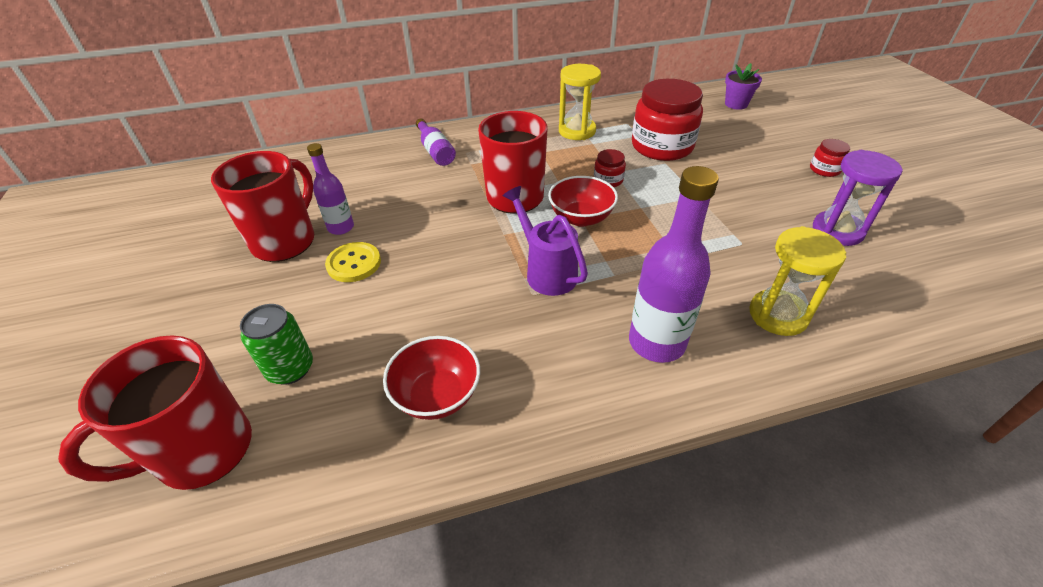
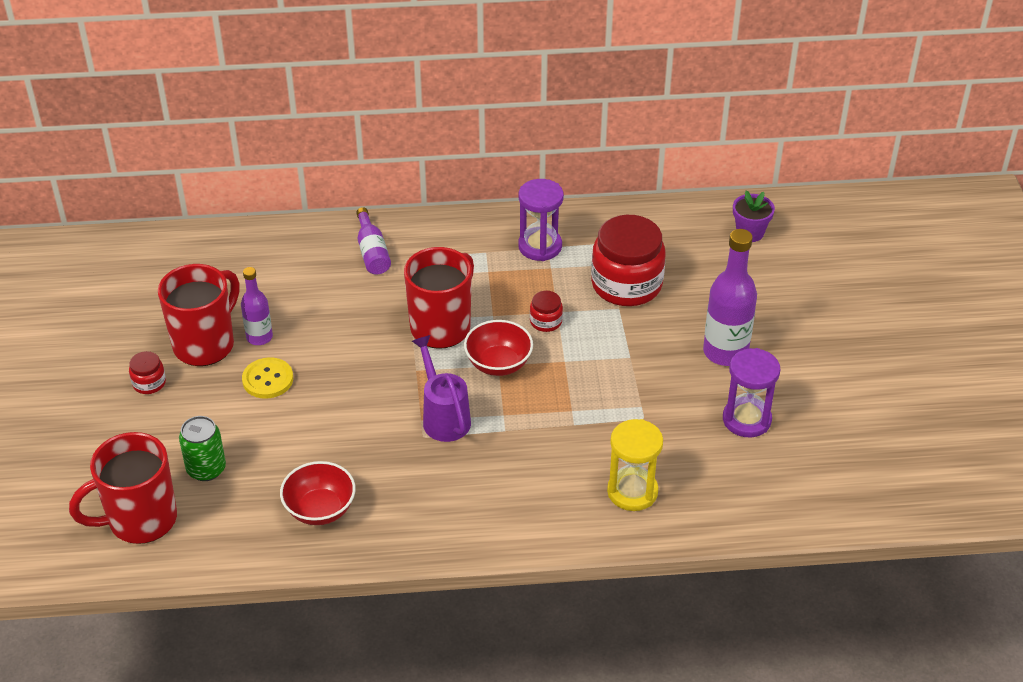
camera: 10 degrees right, 0 degrees up
yellow hourglass [559,64,601,140] -> purple hourglass [518,179,564,261]
purple bottle [629,166,719,363] -> purple bottle moved to [703,229,757,366]
red jar [810,139,850,177] -> red jar moved to [129,351,166,394]

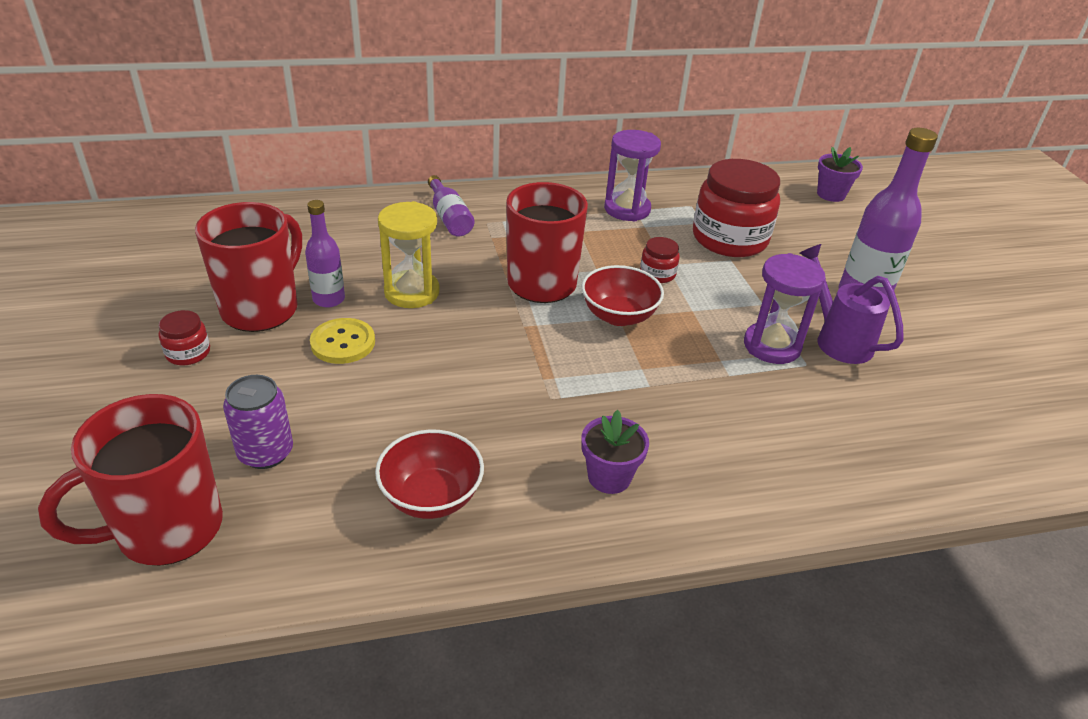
camera: 10 degrees left, 5 degrees down
green can [179,416,226,481] -> purple can [223,375,293,469]
purple watering can [412,335,471,442] -> purple watering can moved to [799,244,903,364]
yellow hourglass [607,419,663,511] -> yellow hourglass moved to [378,201,440,308]
purple hourglass [723,348,780,437] -> purple hourglass moved to [744,253,826,364]
none -> purple flower pot [582,410,649,494]

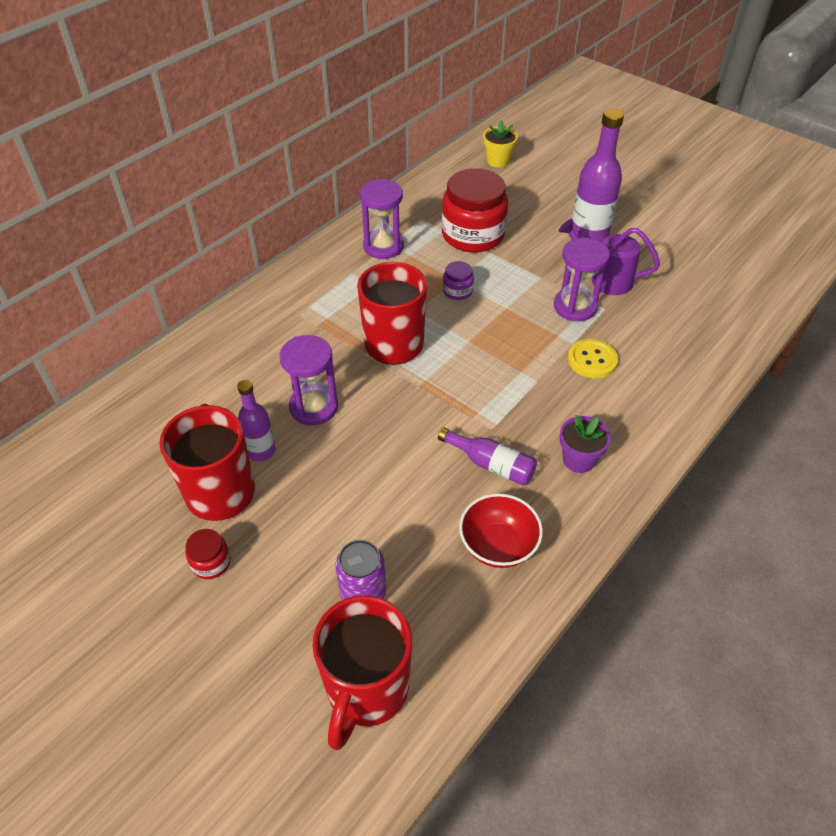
camera: 35 degrees left, 10 degrees up
yellow button [310,318,375,364] -> yellow button moved to [568,339,618,378]
yellow hourglass [378,201,440,308] -> purple hourglass [280,335,338,425]
purple bottle [428,175,474,236] -> purple bottle moved to [438,427,537,486]
red bowl [582,265,664,326] -> none
red jar [640,237,680,283] -> purple jar [443,261,474,300]
purple flower pot [817,147,863,202] -> yellow flower pot [483,120,518,168]

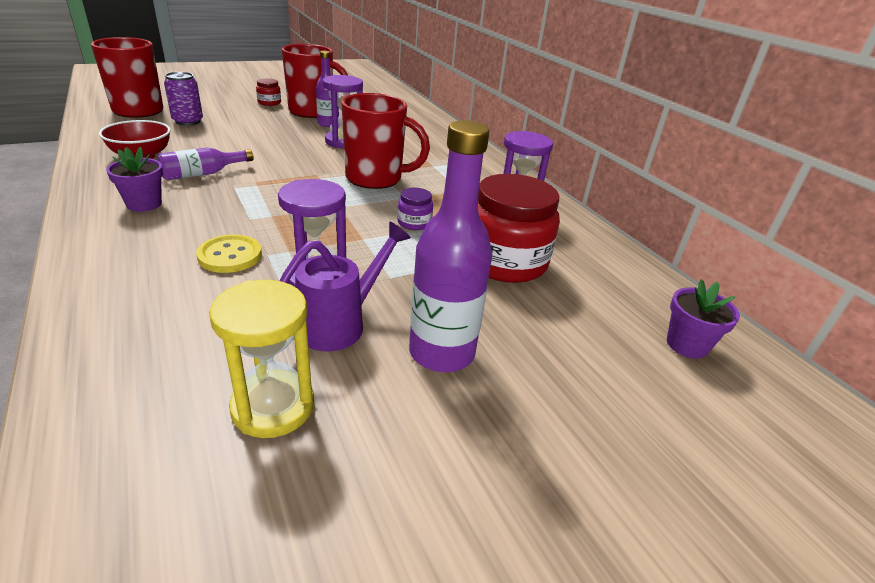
camera: 110 degrees right, 15 degrees down
yellow flower pot [483,120,518,168] -> purple flower pot [667,279,740,359]
none -> yellow hourglass [209,280,314,438]

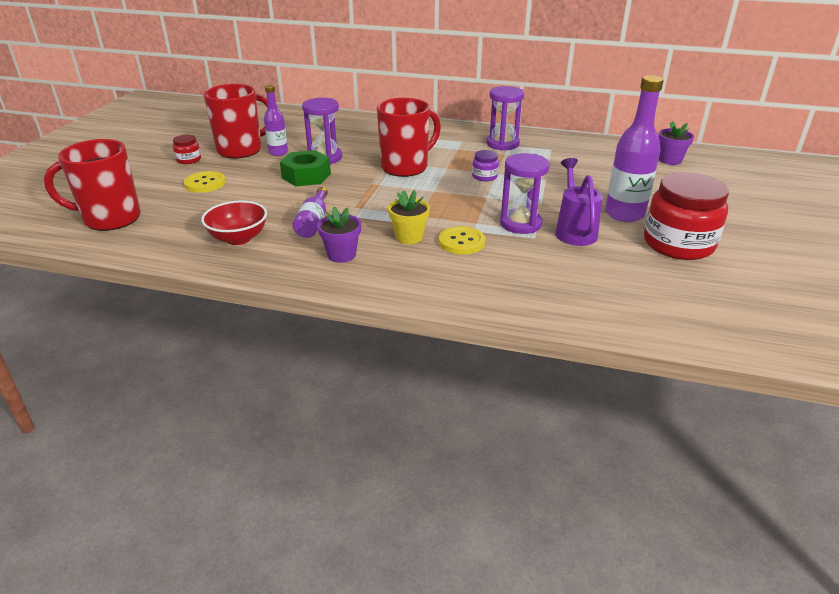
camera: 45 degrees left, 0 degrees up
purple can [164,72,203,126] -> none
yellow hourglass [209,280,314,438] -> none
red jar [478,174,560,283] -> red jar moved to [644,172,729,260]
none -> yellow button [184,171,226,193]
none -> green nut [280,150,331,186]
none -> yellow flower pot [388,190,430,244]

